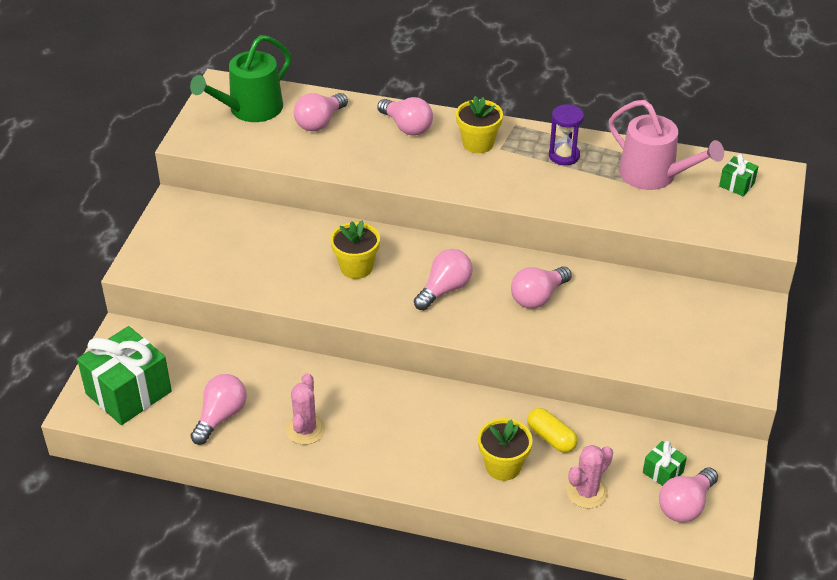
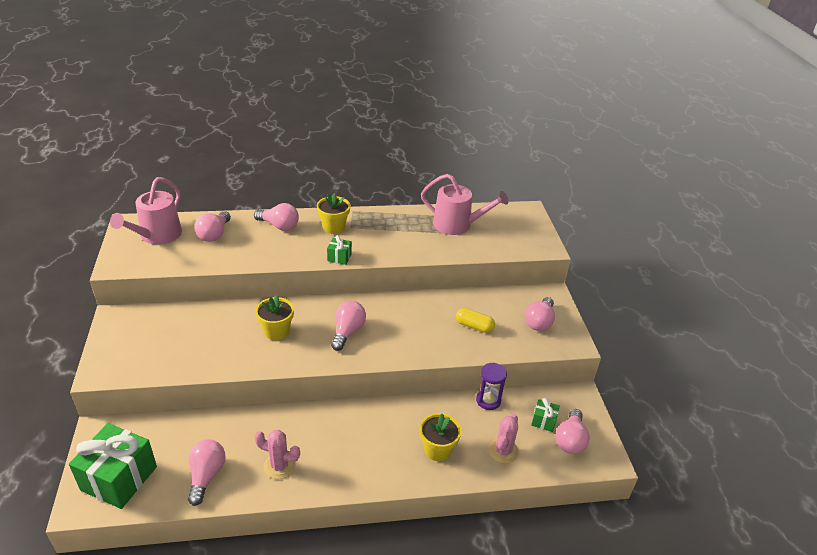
camera: 25 degrees left, 5 degrees down
green watering can [190,35,291,122] -> pink watering can [110,177,182,244]
pink cactus [286,373,325,445] -> pink cactus turned 60 degrees counterclockwise [254,430,300,479]
pink light bulb [511,267,572,309] -> pink light bulb moved to [525,297,555,331]
yellow capsule [527,408,578,453] -> yellow capsule moved to [456,308,495,333]
purple hourglass [549,104,584,165] -> purple hourglass moved to [476,362,507,410]
green gift [719,154,759,196] -> green gift moved to [327,235,352,265]

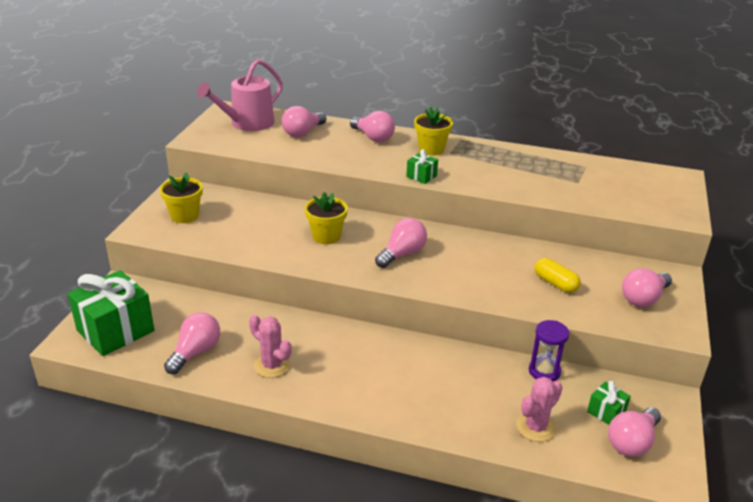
camera: 25 degrees right, 5 degrees down
yellow flower pot [420,413,461,461] -> yellow flower pot moved to [160,172,203,223]
pink watering can [421,174,508,235] -> none

